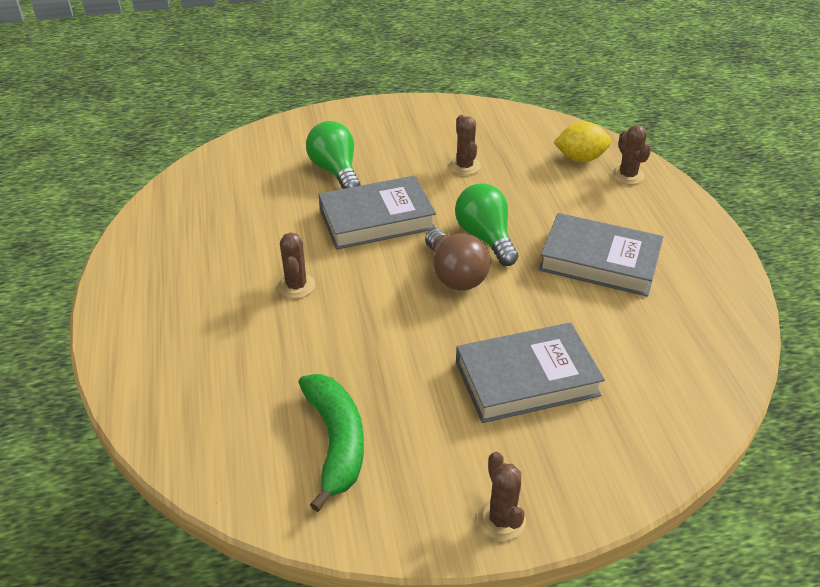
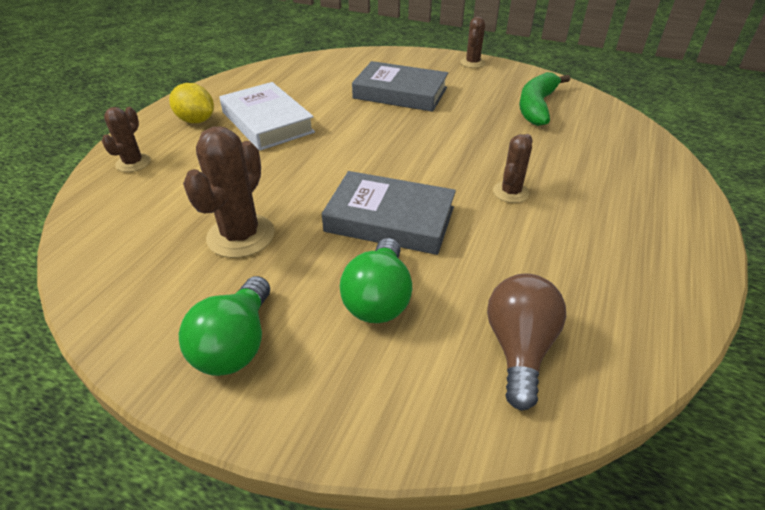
camera: 145 degrees left, 0 degrees up
brown light bulb [425,229,491,291] -> brown light bulb moved to [487,274,566,411]
brown cactus [449,115,481,175] -> brown cactus [183,126,275,258], size x1.69
green light bulb [455,183,518,266] -> green light bulb moved to [179,276,270,376]
grey book [539,213,663,297] -> white book [219,82,315,151]
yellow lemon [553,121,611,162] -> yellow lemon moved to [169,83,214,123]

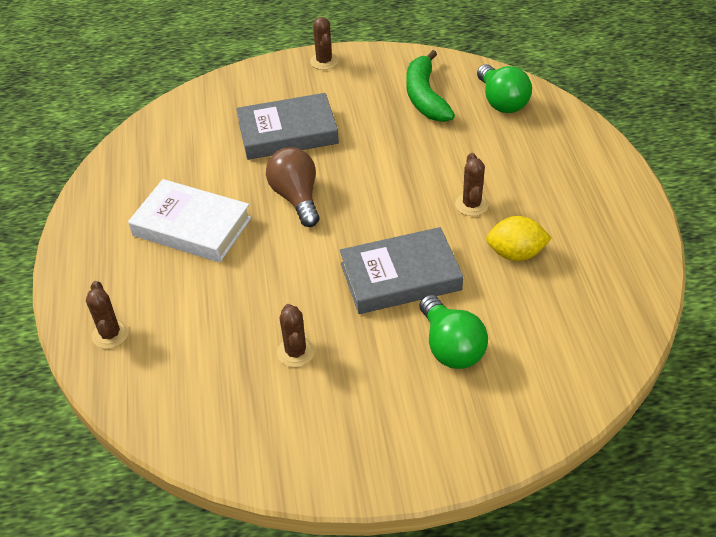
camera: 30 degrees left, 5 degrees up
yellow lemon [169,83,214,123] -> yellow lemon moved to [486,216,552,261]
green light bulb [179,276,270,376] -> green light bulb moved to [477,64,532,113]
brown cactus [183,126,275,258] -> brown cactus [277,304,315,367], size x0.59
brown light bulb [487,274,566,411] -> brown light bulb moved to [266,147,319,227]

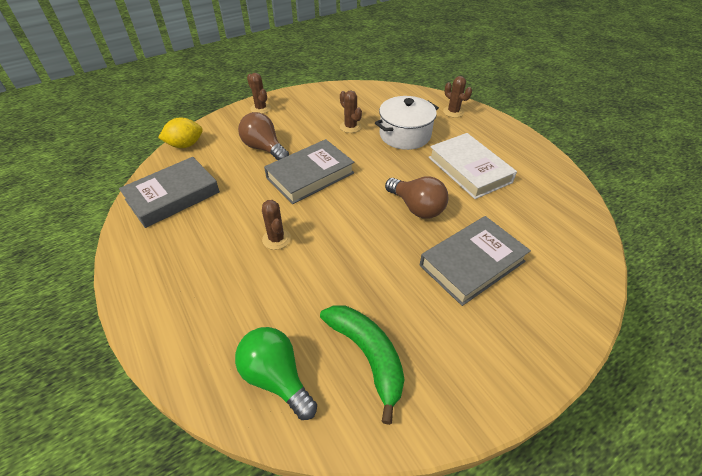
camera: 155 degrees right, 0 degrees up
white book [128,179,252,262] -> white book turned 60 degrees clockwise [429,133,517,199]
brown cactus [310,17,338,70] -> brown cactus moved to [247,73,271,114]
green light bulb [420,295,488,369] -> brown light bulb [238,112,289,160]
yellow lemon [486,216,552,261] -> yellow lemon moved to [158,118,203,148]
none -> grey book [119,157,220,228]
none -> white pot [375,96,439,150]

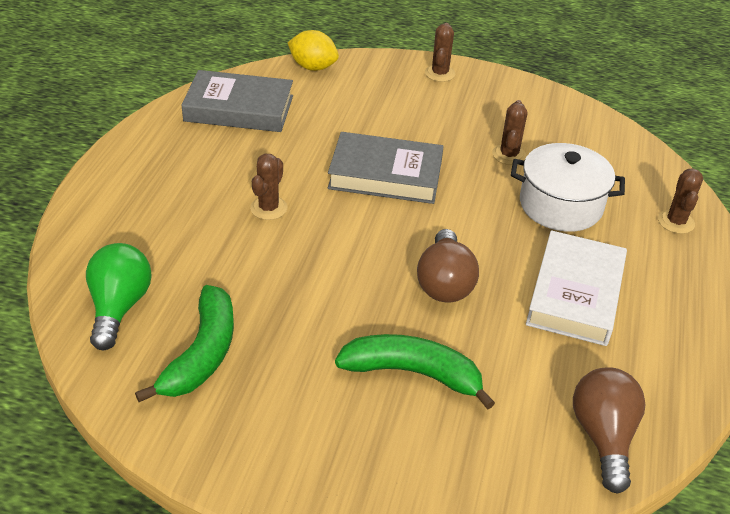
camera: 45 degrees right, 5 degrees down
brown light bulb [238,112,289,160] -> brown light bulb moved to [573,367,646,494]
grey book [420,216,531,306] -> green banana [335,334,495,410]

